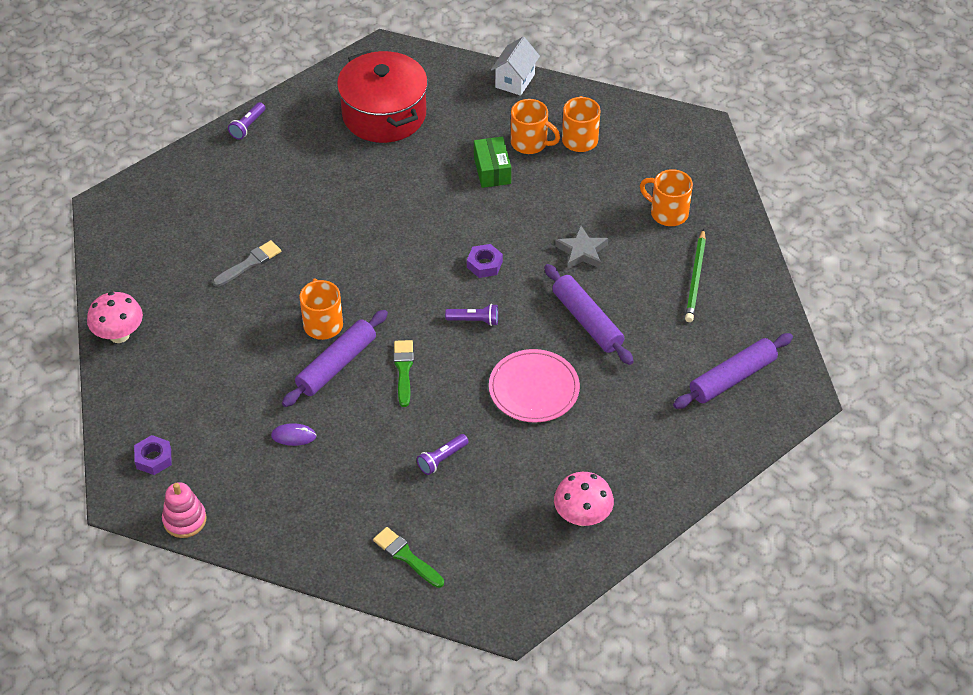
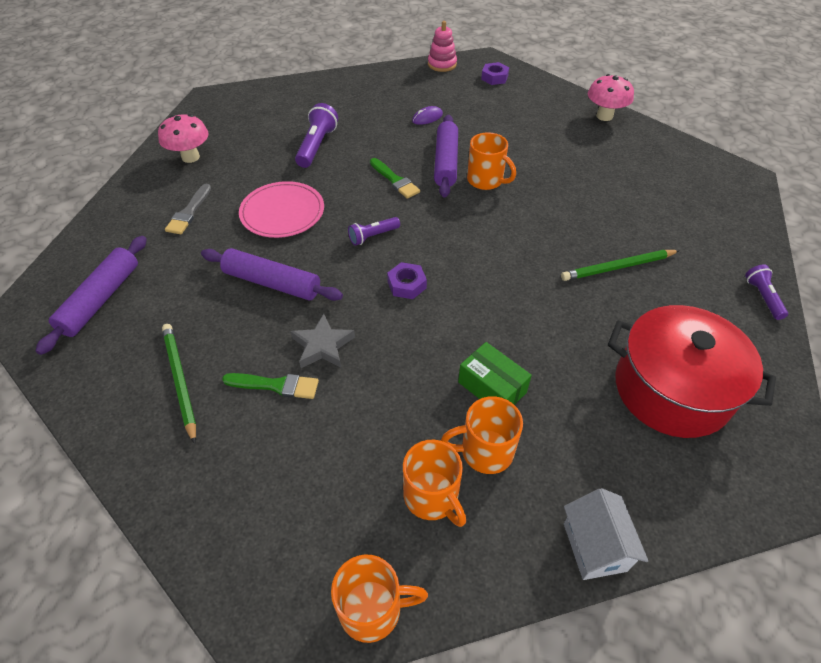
camera: 145 degrees right, 0 degrees up
grey brush [213,240,281,287] -> grey brush moved to [165,184,211,234]
green brush [373,527,444,588] -> green brush moved to [222,373,319,399]
purple flashlight [417,434,469,475] -> purple flashlight [295,103,338,168], size x1.61
orange mug [640,169,693,226] -> orange mug moved to [331,554,428,643]
none -> green pencil [561,250,680,281]

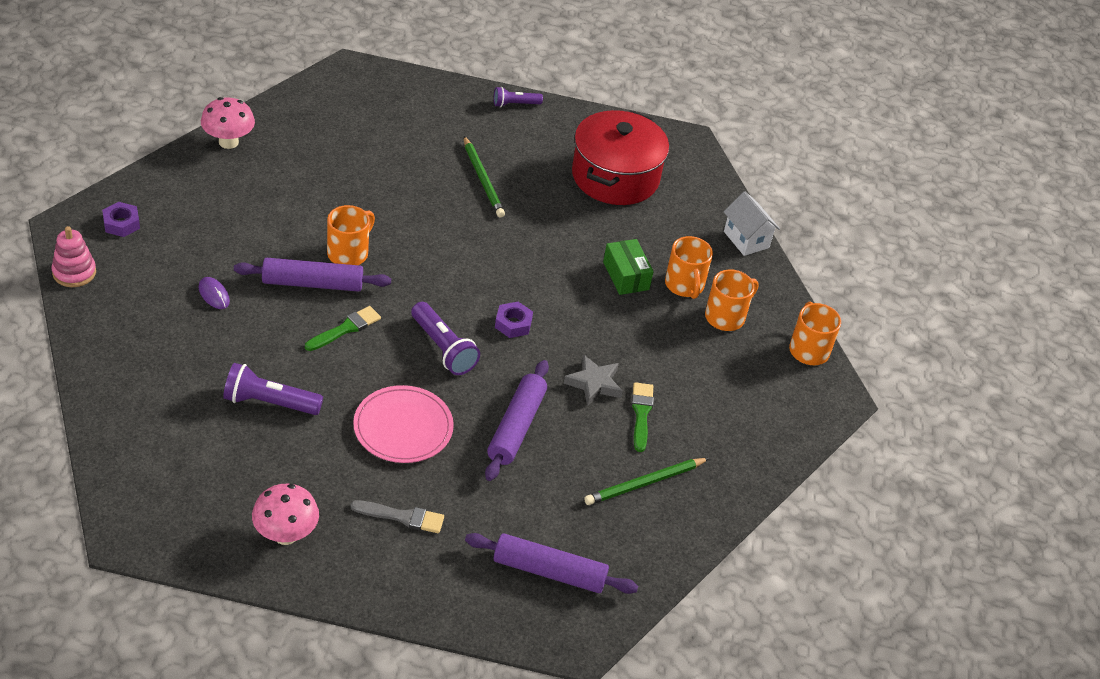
camera: 100 degrees left, 5 degrees down
purple flashlight [348,217,400,246] -> purple flashlight [411,302,480,375], size x1.61
green box [458,342,532,405] -> green box turned 60 degrees counterclockwise [603,239,654,295]
white house [564,488,648,580] -> white house turned 75 degrees clockwise [724,192,780,256]

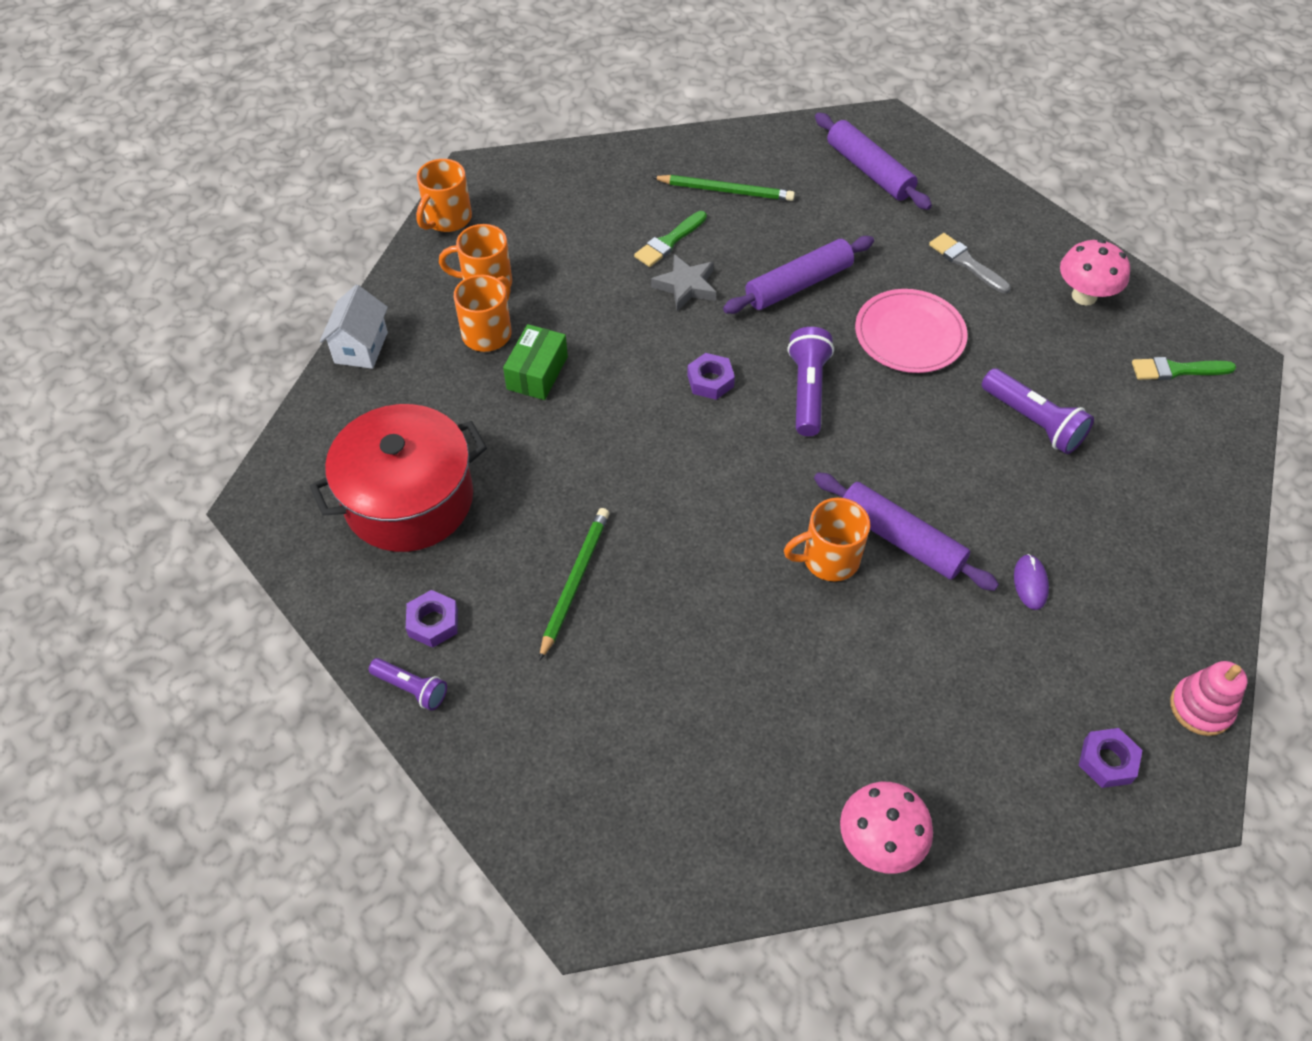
camera: 135 degrees left, 10 degrees up
green brush [305,306,381,351] -> green brush moved to [1132,357,1236,380]
none -> purple nut [406,590,458,648]

